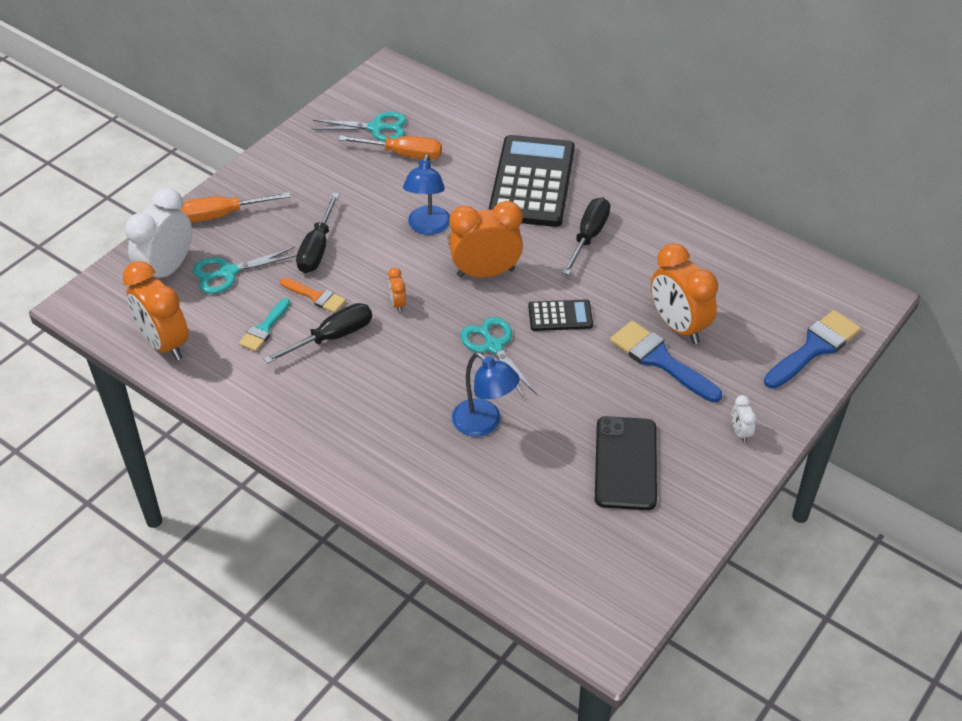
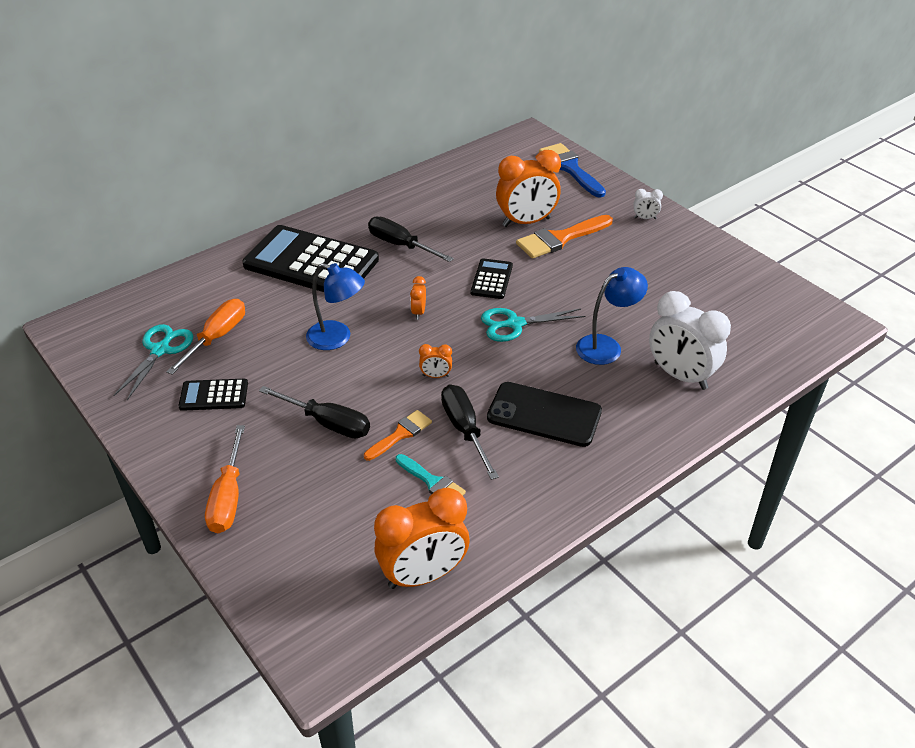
camera: 75 degrees left, 5 degrees down
white clock [125,188,192,278] -> white clock moved to [649,291,731,390]
turquoise scissors [193,247,297,294] -> none
orange clock [449,201,523,277] -> orange clock [410,276,426,320], size x0.44
black phone [595,416,657,510] -> black phone moved to [487,382,602,447]
blue brush [610,321,722,402] -> orange brush [516,215,613,259]
none -> black calculator [178,379,248,411]

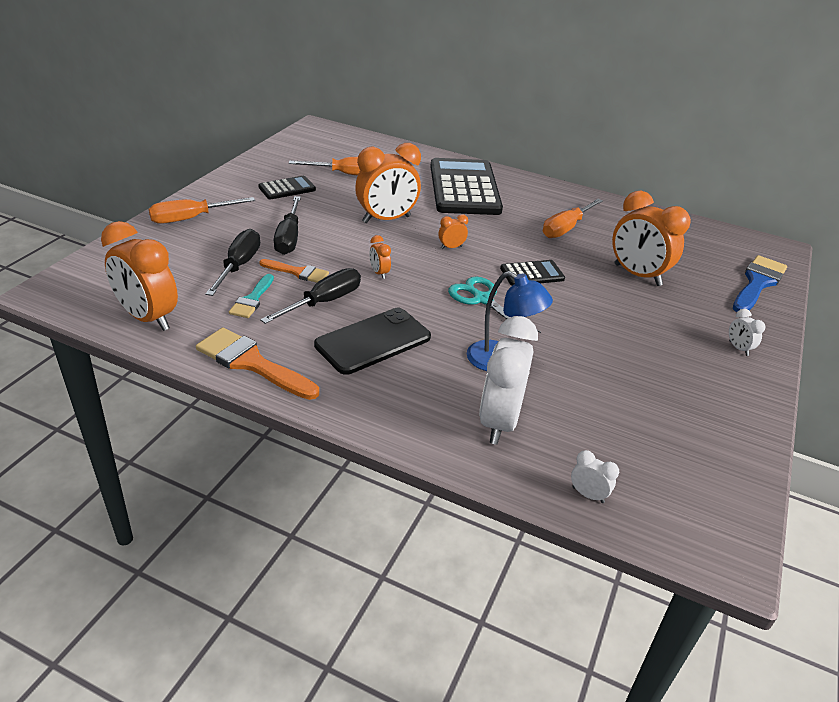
camera: 60 degrees right, 5 degrees down
turquoise scissors [113,324,193,400] -> none
black calculator [178,379,248,411] -> black calculator turned 90 degrees clockwise [258,176,316,200]
blue lamp [306,263,365,350] -> orange clock [355,143,421,223]
black screwdriver [368,217,454,262] -> black screwdriver moved to [205,229,260,296]
black phone [487,382,602,447] -> black phone turned 60 degrees clockwise [314,308,431,375]
orange brush [516,215,613,259] -> orange brush moved to [196,327,319,400]
none -> orange screwdriver [543,199,603,238]
none -> white clock [571,450,619,503]

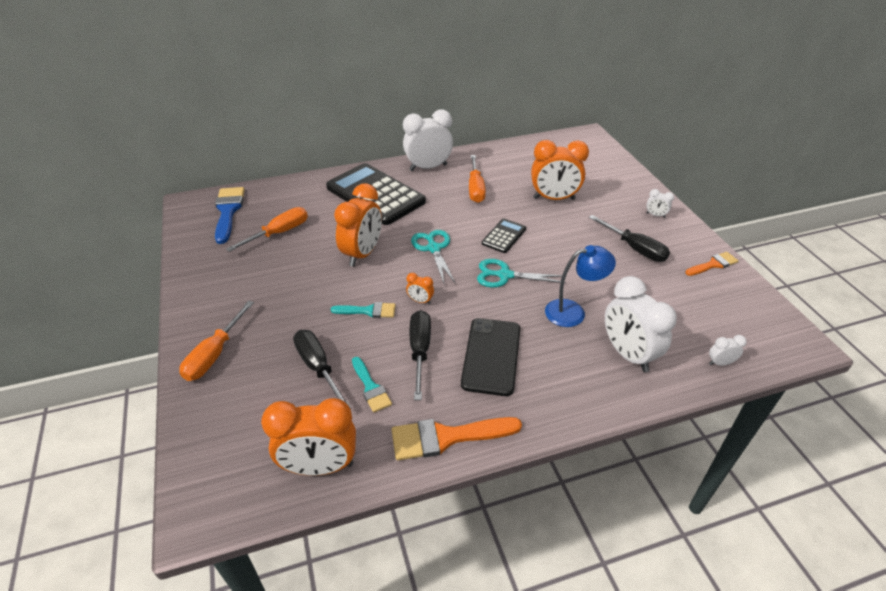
camera: 40 degrees left, 5 degrees up
black calculator [258,176,316,200] -> none
orange brush [259,259,329,283] -> orange brush moved to [685,252,738,276]
black screwdriver [274,196,301,255] -> black screwdriver moved to [589,215,670,262]
orange clock [438,214,468,249] -> turquoise scissors [411,230,456,284]
blue brush [733,255,787,312] -> blue brush moved to [215,187,245,244]
none -> turquoise brush [331,302,395,318]
none -> white clock [403,110,453,171]

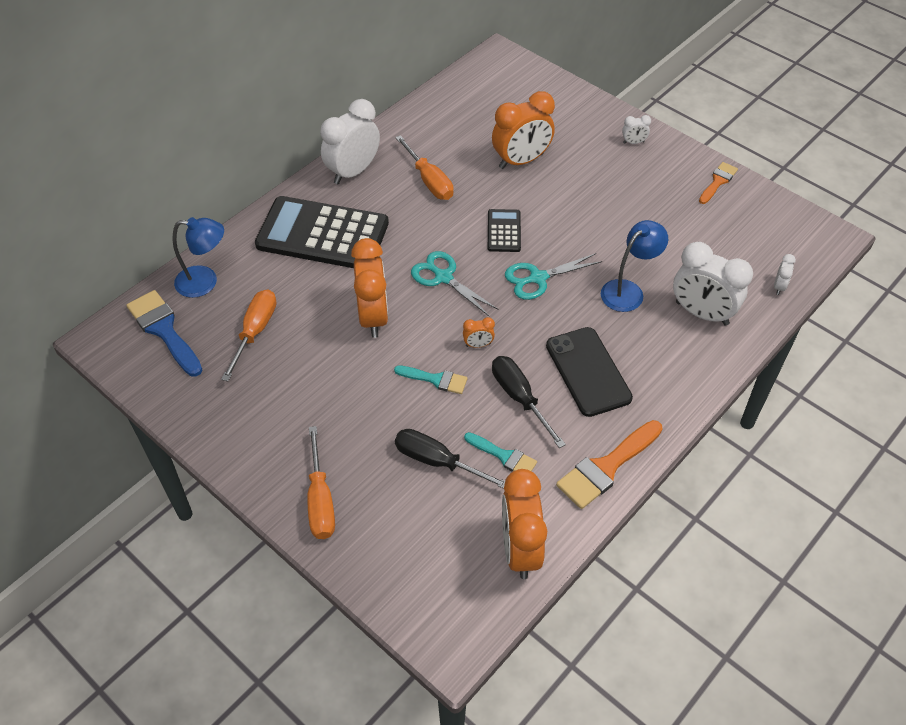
camera: 30 degrees left, 10 degrees up
orange clock [261,398,356,476] -> orange clock turned 120 degrees clockwise [502,469,547,579]
turquoise brush [331,302,395,318] -> turquoise brush turned 45 degrees clockwise [394,366,468,394]
black screwdriver [589,215,670,262] -> none
white clock [709,335,747,366] -> white clock turned 150 degrees clockwise [774,254,796,295]
none -> blue lamp [173,217,224,298]

